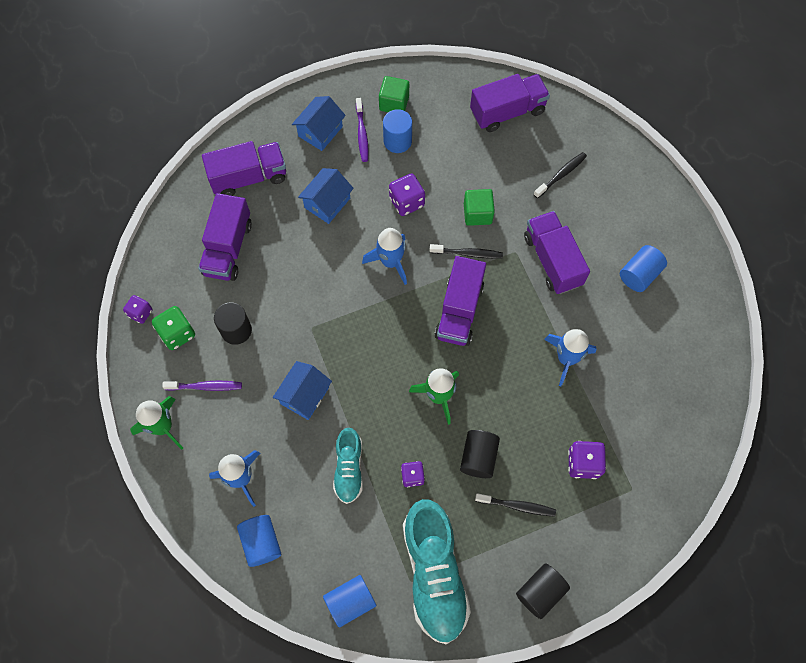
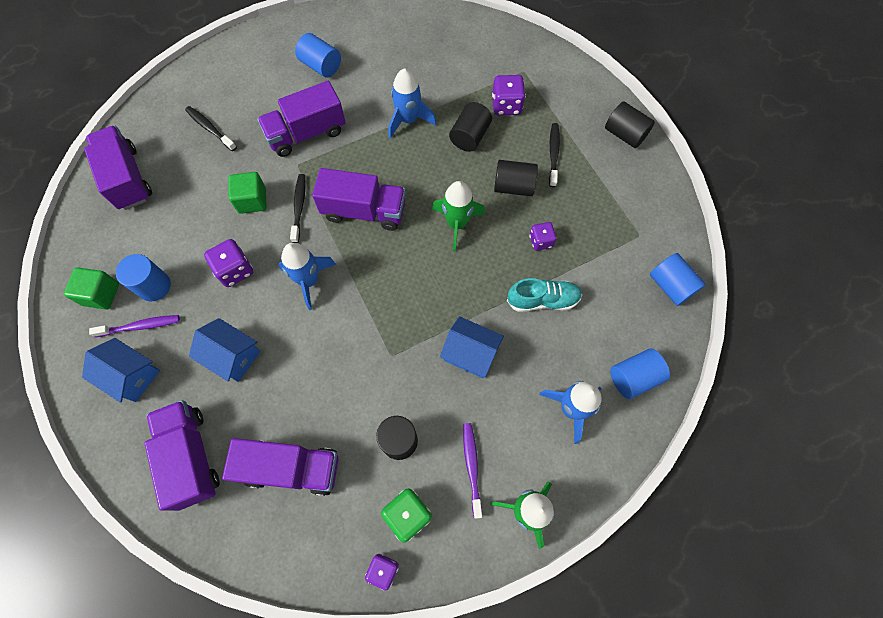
camera: 95 degrees left, 0 degrees up
turquoise shoe [403,499,471,644] -> none
none -> black cylinder [449,102,492,152]

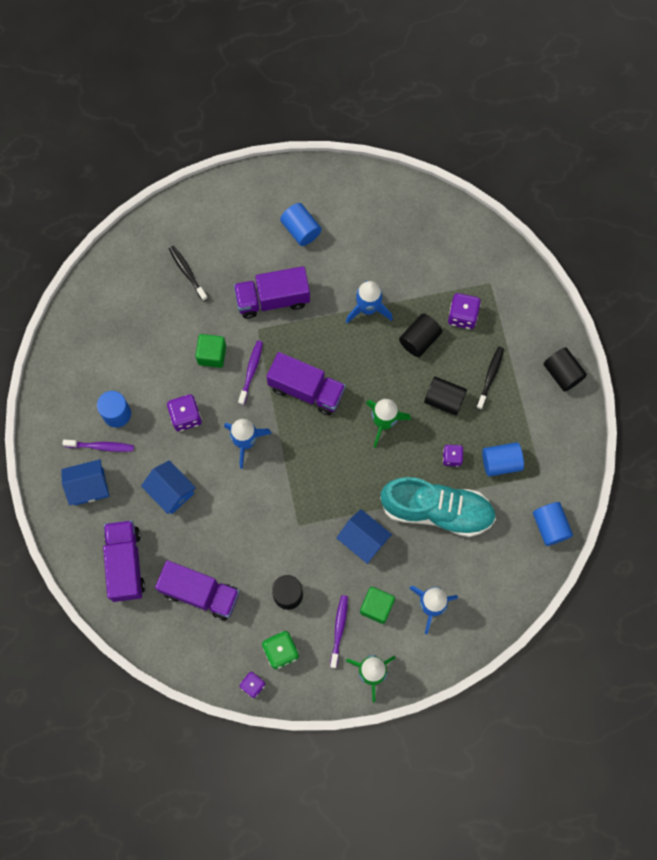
camera: 15 degrees right, 5 degrees up
green cube [64,267,119,310] -> green cube moved to [360,587,395,624]
blue house [82,338,160,403] -> blue house turned 60 degrees counterclockwise [61,459,109,505]
purple truck [84,126,152,210] -> none
black toothbrush [290,174,306,243] -> purple toothbrush [238,341,263,405]
turquoise shoe [507,278,583,312] -> turquoise shoe [380,477,496,537], size x1.80
blue cylinder [610,349,670,399] -> blue cylinder moved to [482,442,524,477]

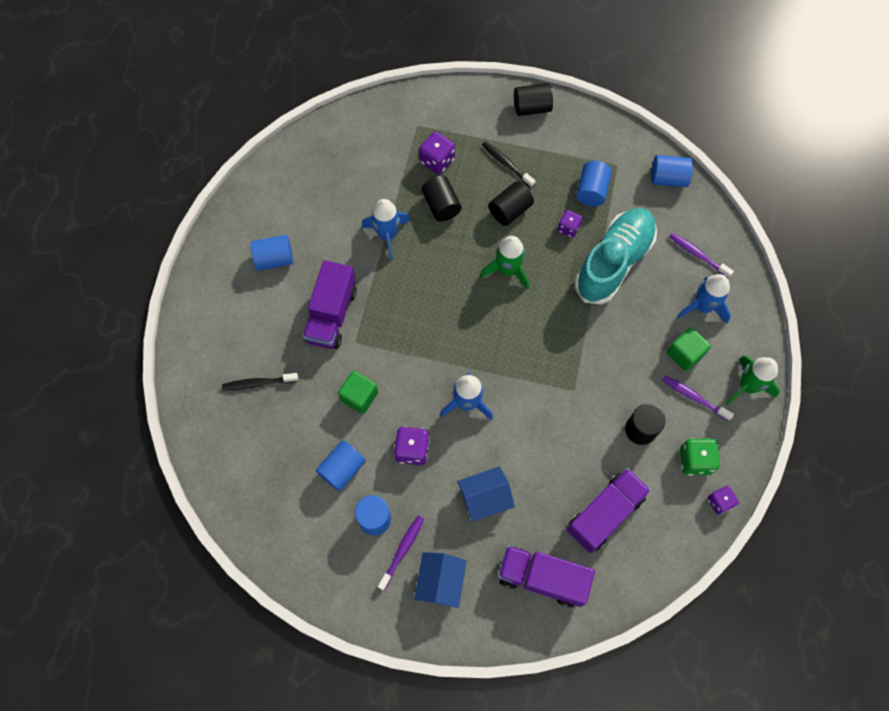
camera: 65 degrees left, 5 degrees down
purple toothbrush [238,341,263,405] -> purple toothbrush moved to [669,232,734,278]
purple truck [266,352,346,415] -> none
blue house [336,509,392,564] -> none
none -> blue cylinder [316,440,366,491]

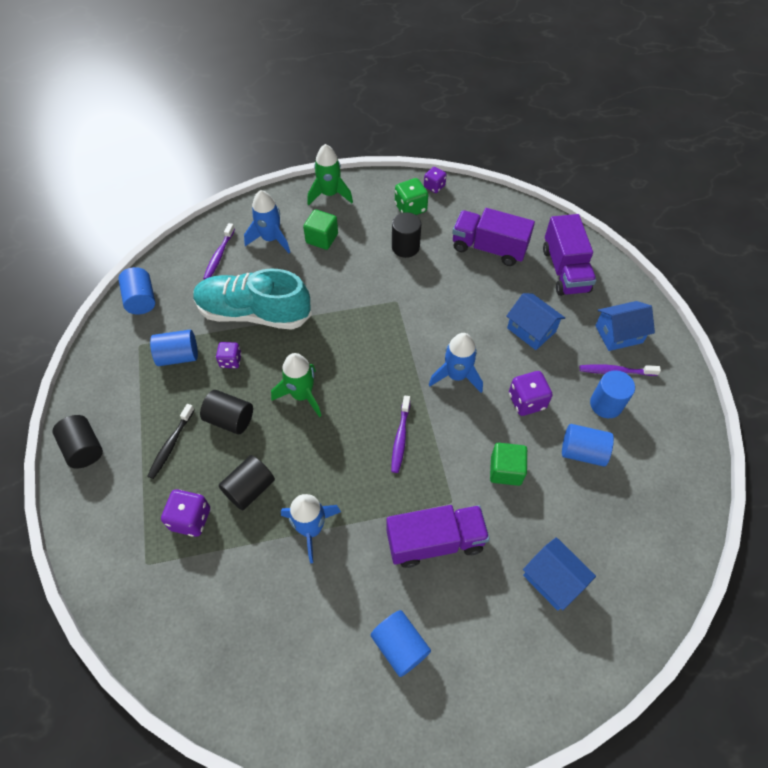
camera: 115 degrees left, 10 degrees down
black toothbrush [222,373,298,390] -> blue house [523,537,596,611]
purple toothbrush [662,375,734,421] -> purple toothbrush moved to [391,396,410,473]

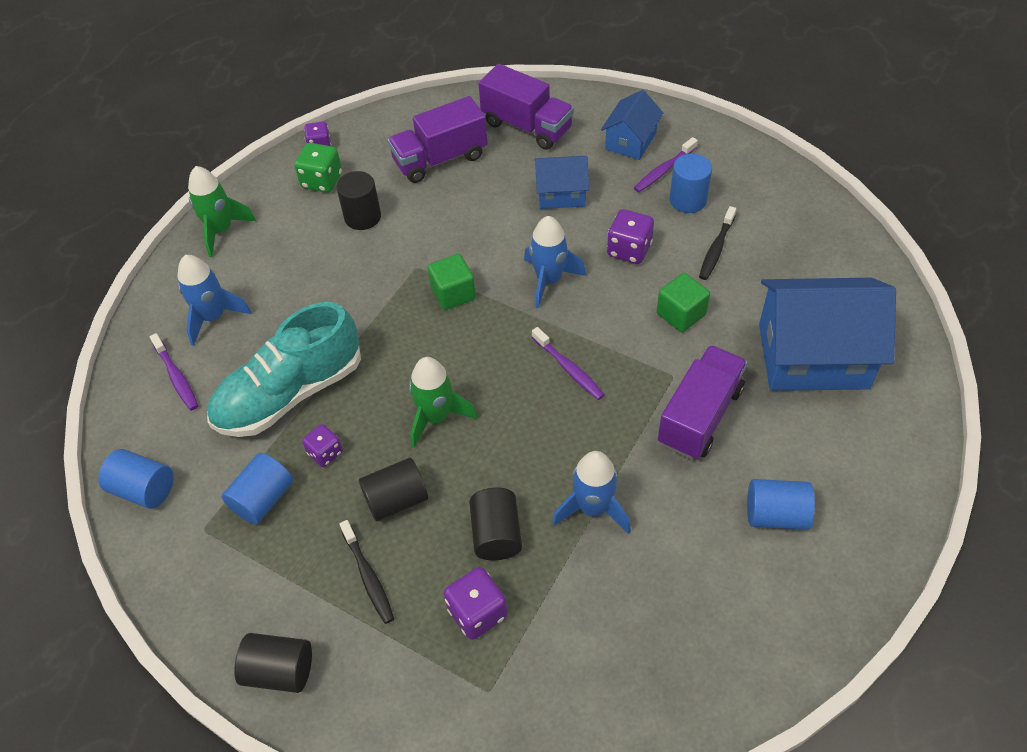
camera: 45 degrees left, 5 degrees down
green cube [303,209,338,250] -> green cube moved to [428,254,476,310]
blue house [523,537,596,611] -> blue house [759,278,896,391], size x1.89
blue cylinder [562,424,614,467] -> black toothbrush [699,206,736,280]

